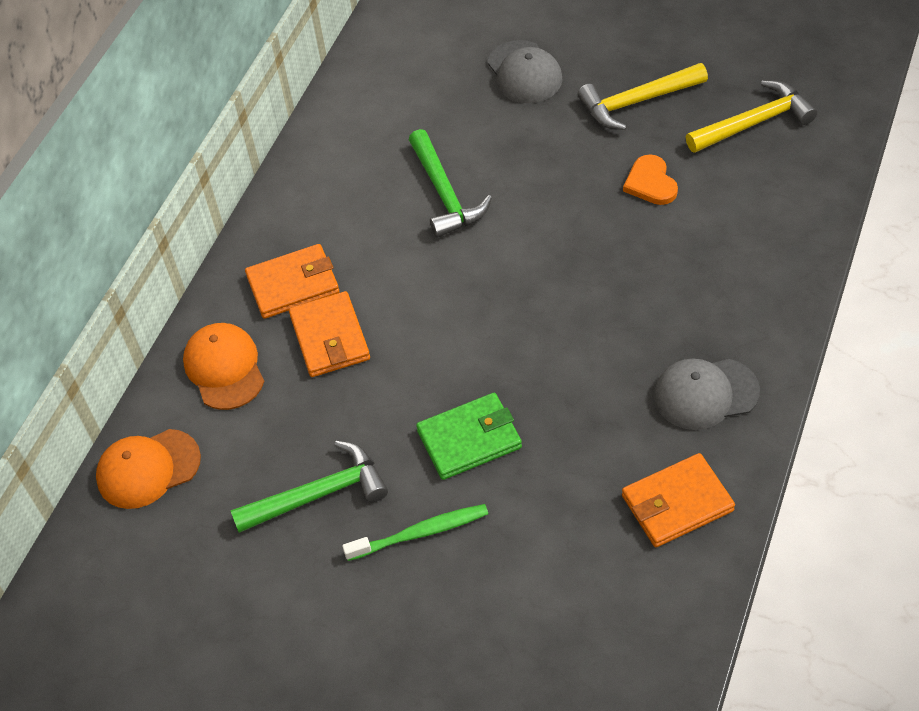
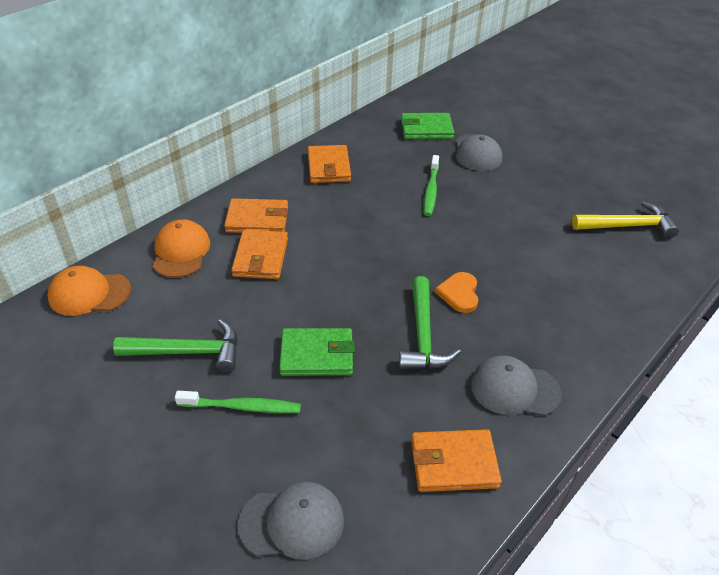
camera: 15 degrees right, 10 degrees down
green hammer [409,129,492,238] -> green hammer moved to [399,276,461,369]
yellow hammer [578,63,708,130] -> none
orange heart [623,155,678,205] -> orange heart moved to [435,272,478,313]
none -> grey cap [238,482,344,560]
none -> orange wallet [308,145,351,183]
none -> green wallet [401,113,454,139]
none -> green toothbrush [424,155,439,216]

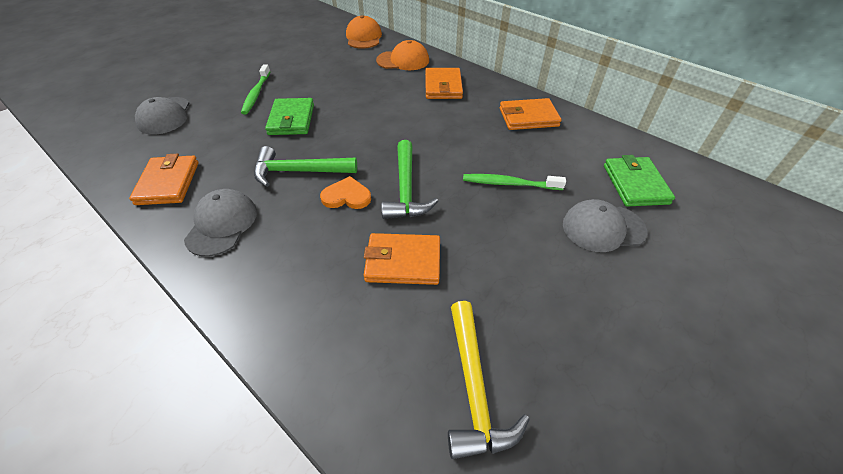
camera: 90 degrees right, 5 degrees up
green hammer [113,320,238,372] -> green hammer moved to [381,140,438,219]
orange wallet [231,229,288,279] -> orange wallet moved to [364,233,440,285]

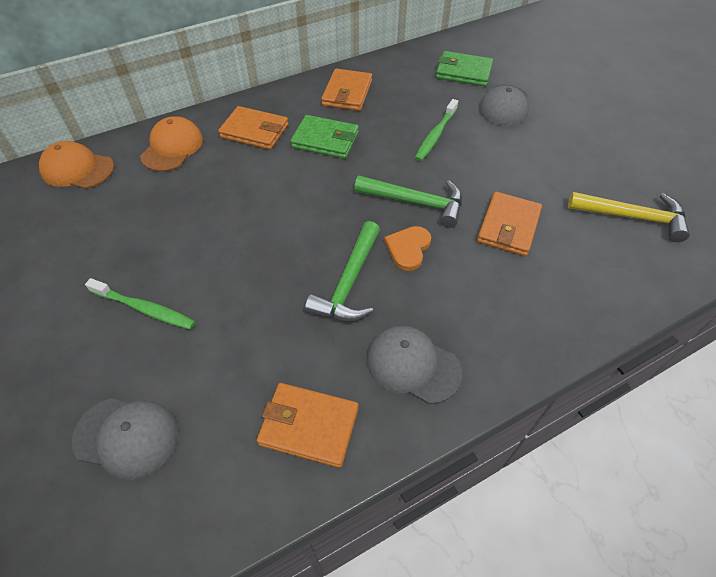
camera: 70 degrees left, 5 degrees up
green wallet [265,98,314,135] -> green wallet moved to [290,115,359,159]

